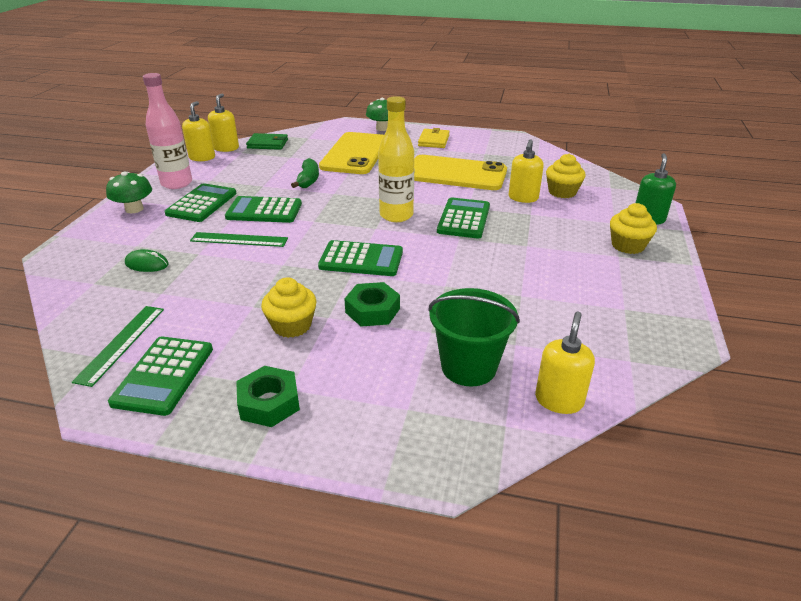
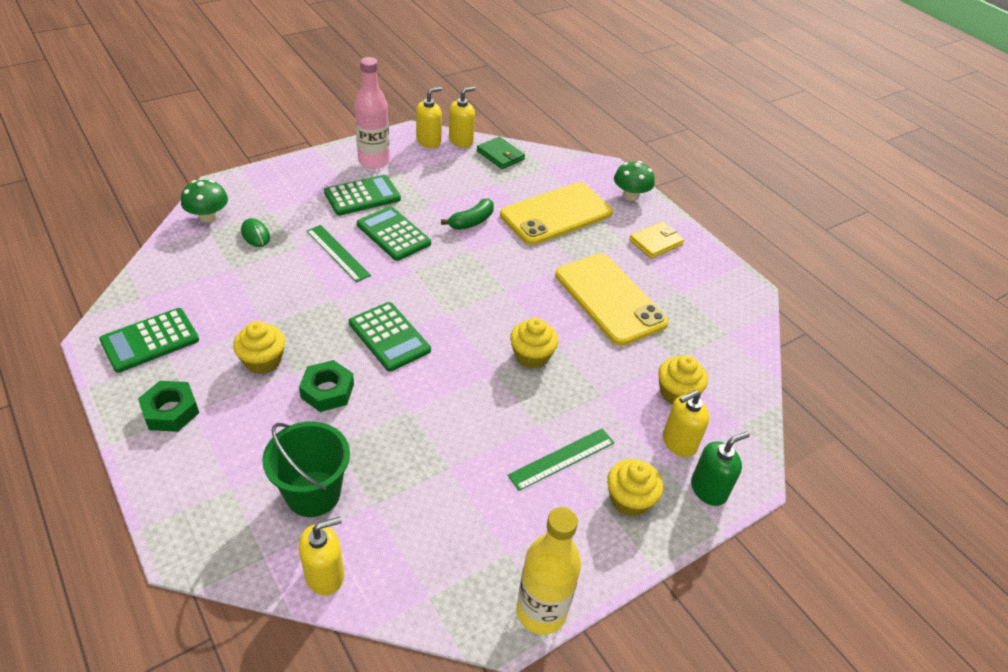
camera: 40 degrees right, 10 degrees up
green ruler [72,306,164,387] -> green ruler moved to [508,428,614,491]
green mushroom [106,172,152,213] -> green mushroom moved to [181,180,228,223]
yellow bottle [378,96,414,222] -> yellow bottle moved to [516,507,581,635]
green calculator [437,197,490,239] -> yellow cupcake [510,318,558,369]
yellow soap dispenser [508,139,544,203] -> yellow soap dispenser moved to [663,390,710,457]

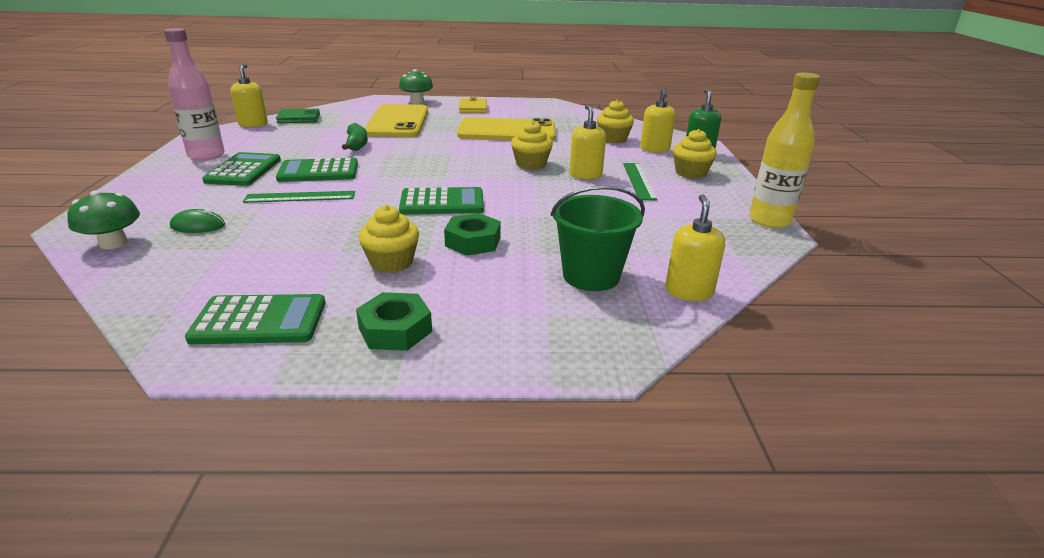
camera: 55 degrees left, 15 degrees down
green calculator [99,308,199,373] -> green calculator turned 90 degrees counterclockwise [185,294,326,344]
yellow soap dispenser [416,87,442,148] -> yellow soap dispenser moved to [569,105,606,179]

